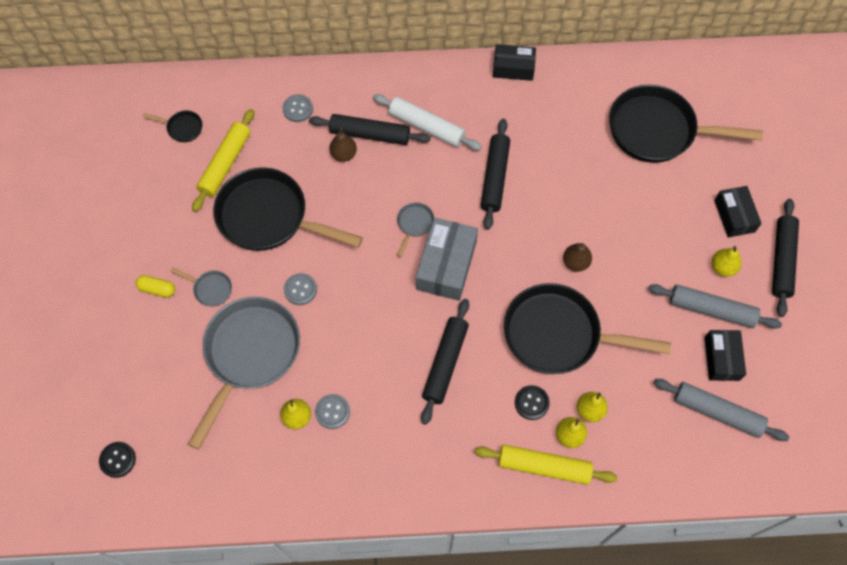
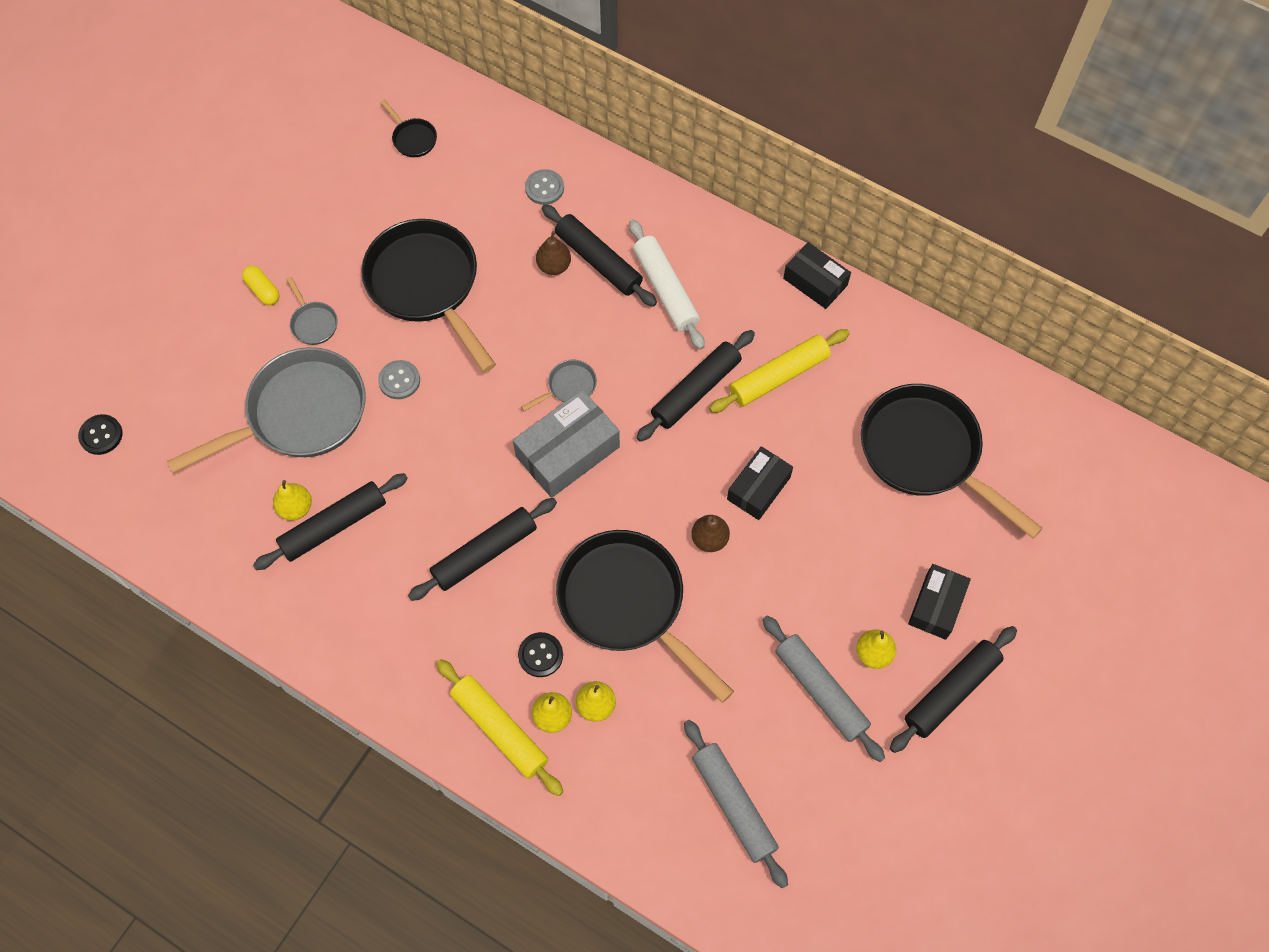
camera: 35 degrees right, 0 degrees up
yellow rolling pin [192,109,254,212] -> yellow rolling pin moved to [709,329,850,413]
grey button [315,394,350,429] -> black rolling pin [253,473,408,570]
black box [704,330,746,381] -> black box moved to [727,446,793,520]

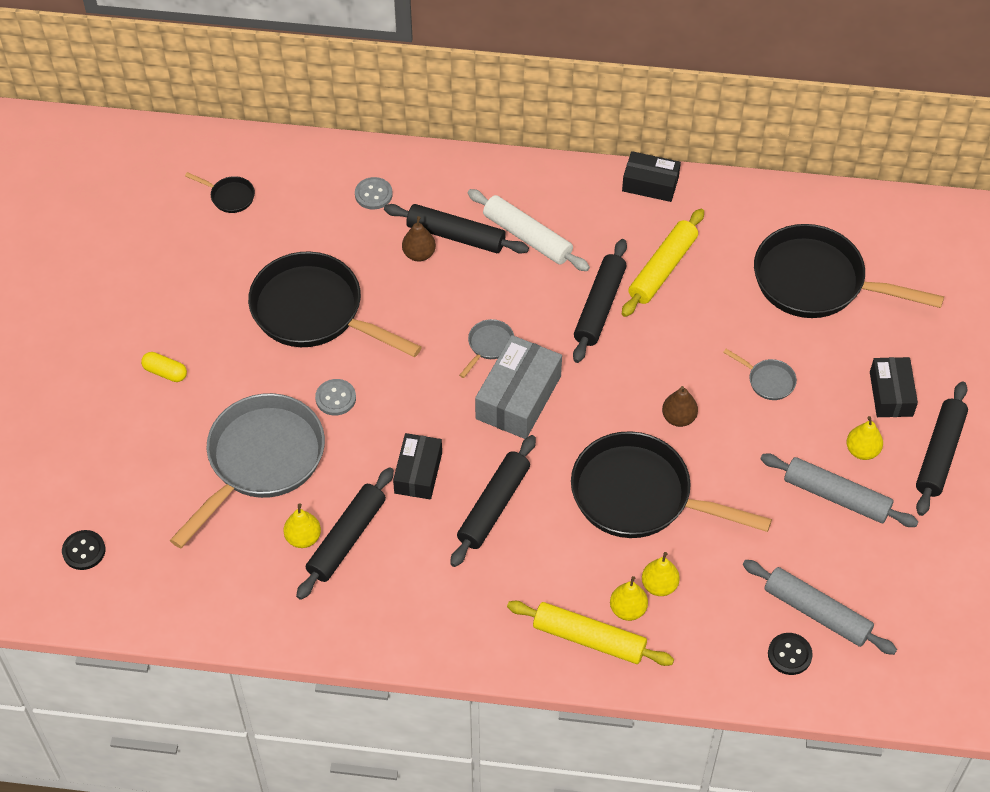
camera: 25 degrees left, 10 degrees down
grey pan [286,277,338,345] -> grey pan moved to [723,349,797,400]
black button [518,632,563,677] -> black button moved to [768,633,813,675]
black box [727,446,793,520] -> black box moved to [393,433,442,499]

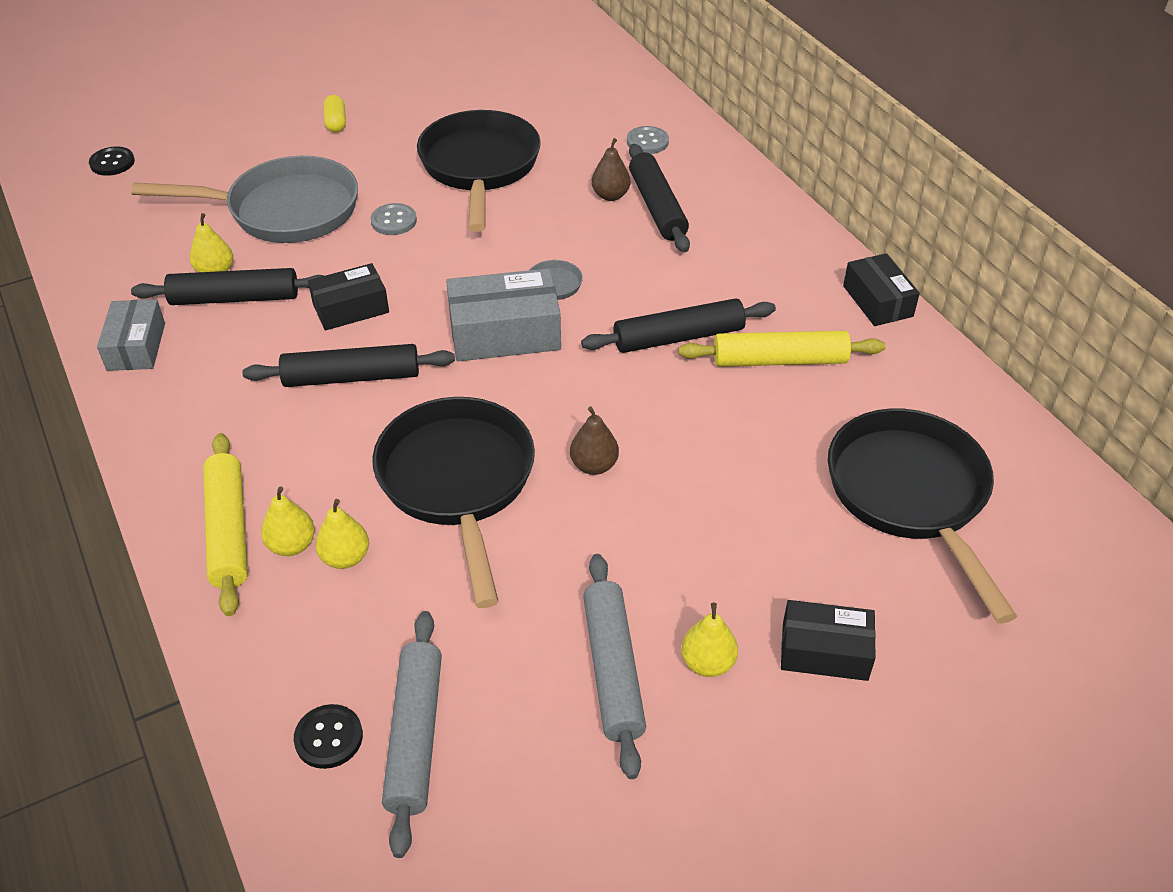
camera: 55 degrees right, 10 degrees down
black pan [185,172,255,213] -> none
white rolling pin [467,189,590,271] -> none
grey pan [723,349,797,400] -> none
black box [870,357,918,417] -> black box turned 45 degrees clockwise [781,600,876,681]
black rolling pin [916,381,968,516] -> none
none -> grey box [97,299,165,371]

